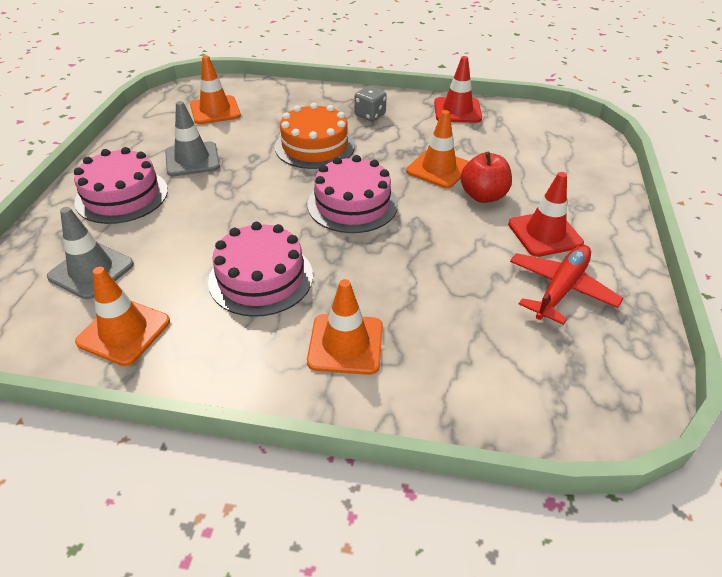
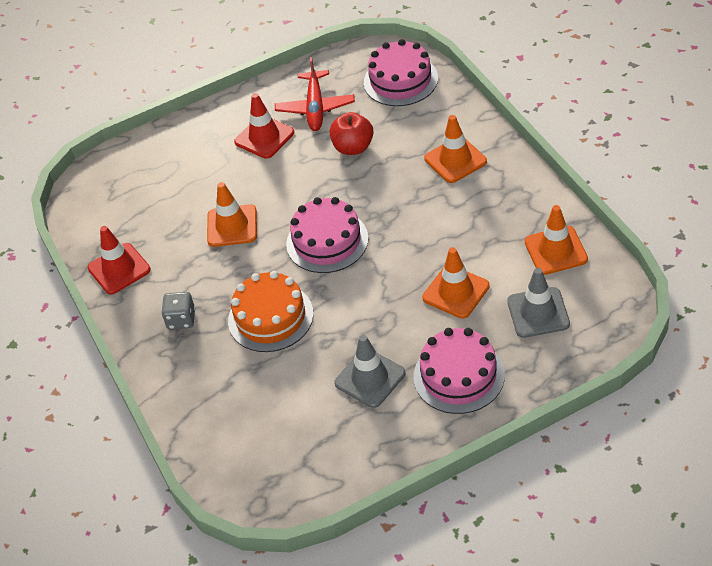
camera: 120 degrees left, 5 degrees up
orange traffic cone [190,56,241,124] -> orange traffic cone moved to [422,247,490,319]
pink cake [208,222,313,317] -> pink cake moved to [364,39,438,106]
red apple [460,152,512,203] -> red apple moved to [330,112,373,155]
red plane [510,245,624,325] -> red plane turned 90 degrees counterclockwise [275,57,355,131]

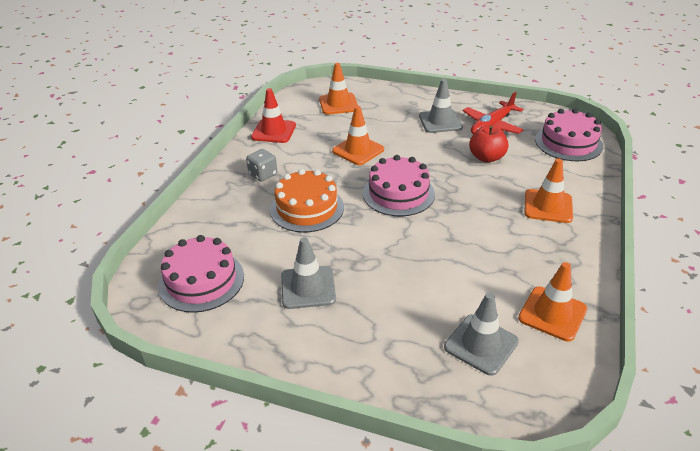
camera: 40 degrees right, 10 degrees down
red traffic cone [234,93,294,159] -> grey traffic cone [419,79,463,133]
pink cake [414,328,505,414] -> pink cake moved to [158,235,244,313]
orange traffic cone [422,247,490,319] -> orange traffic cone moved to [319,63,358,115]

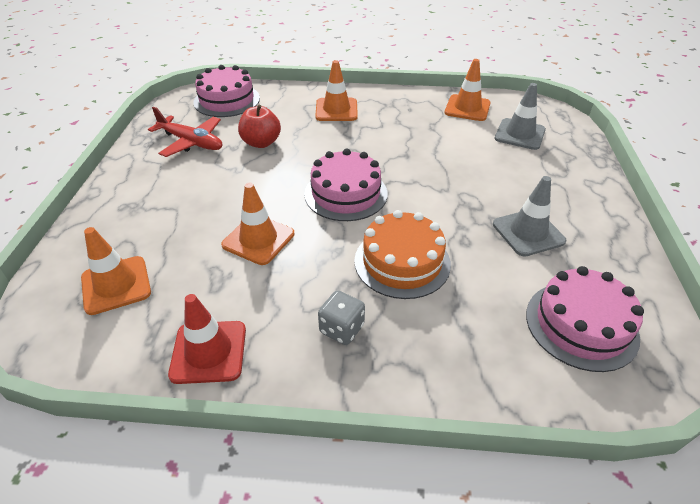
camera: 105 degrees left, 5 degrees up
grey traffic cone [419,79,463,133] -> none

